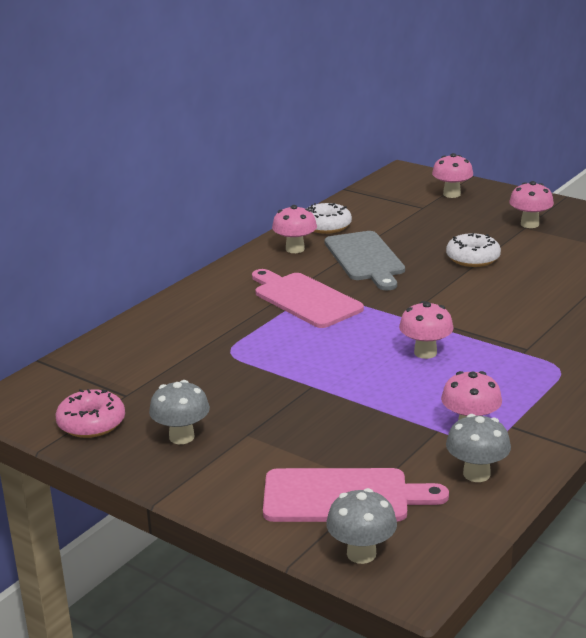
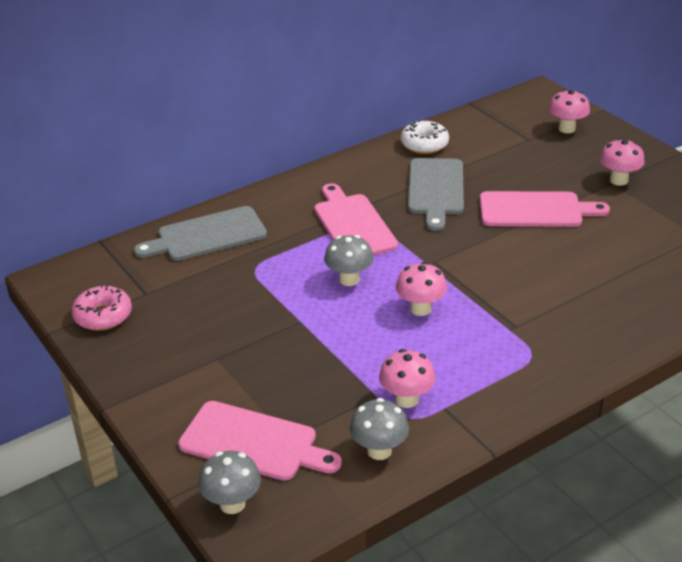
camera: 20 degrees right, 10 degrees up
grey mushroom [149,380,210,444] -> grey mushroom moved to [324,235,374,286]
pink mushroom [272,205,317,253] -> none
white donut [446,233,501,267] -> pink cutting board [480,191,610,227]
none -> grey cutting board [134,206,267,261]

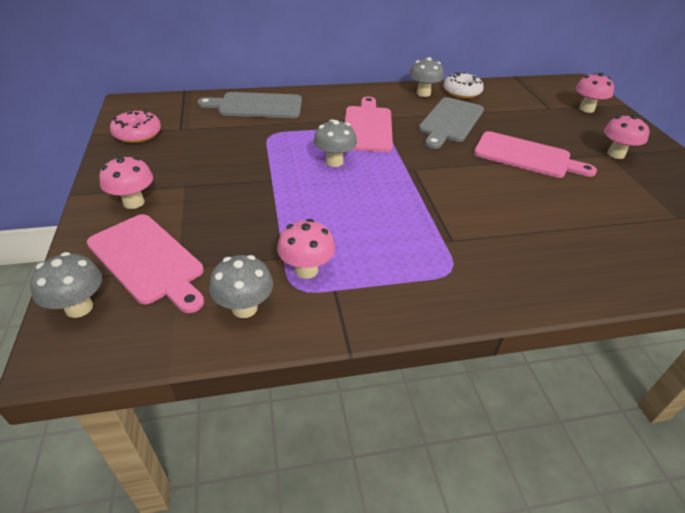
camera: 20 degrees right, 5 degrees up
pink mushroom [396,262,447,316] -> pink mushroom moved to [99,156,153,209]
none -> grey mushroom [409,57,444,97]

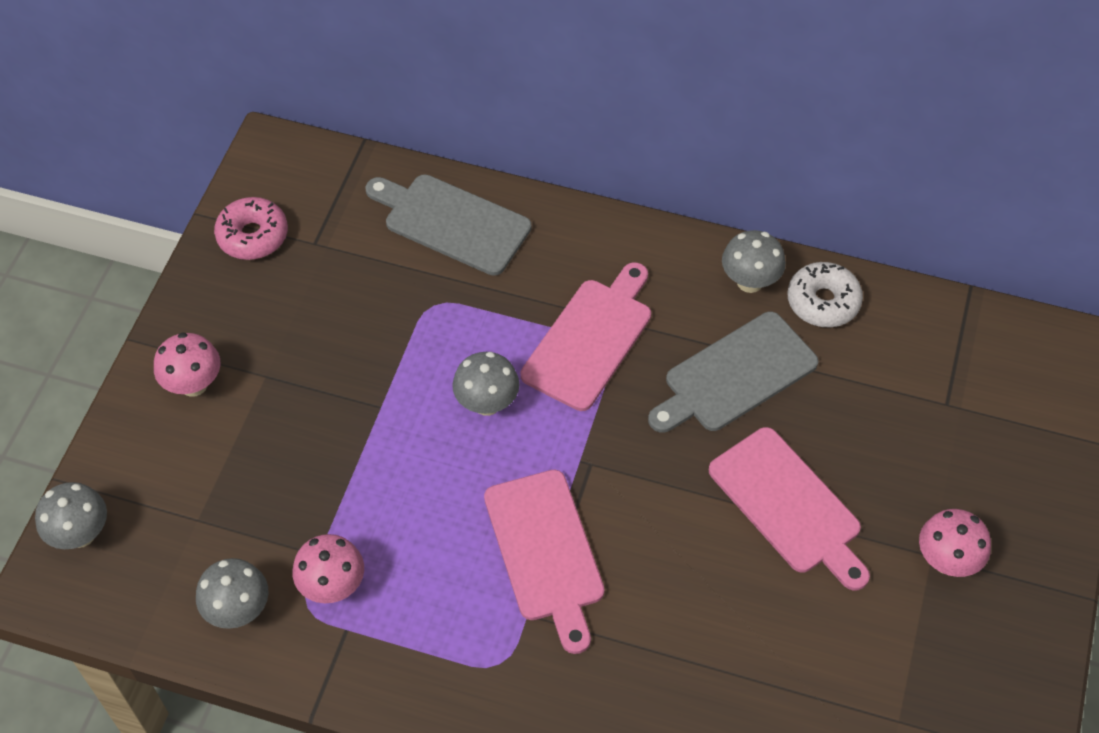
camera: 30 degrees right, 15 degrees up
pink cutting board [87,214,204,313] -> pink cutting board moved to [484,470,605,654]
pink mushroom [576,73,614,113] -> none

